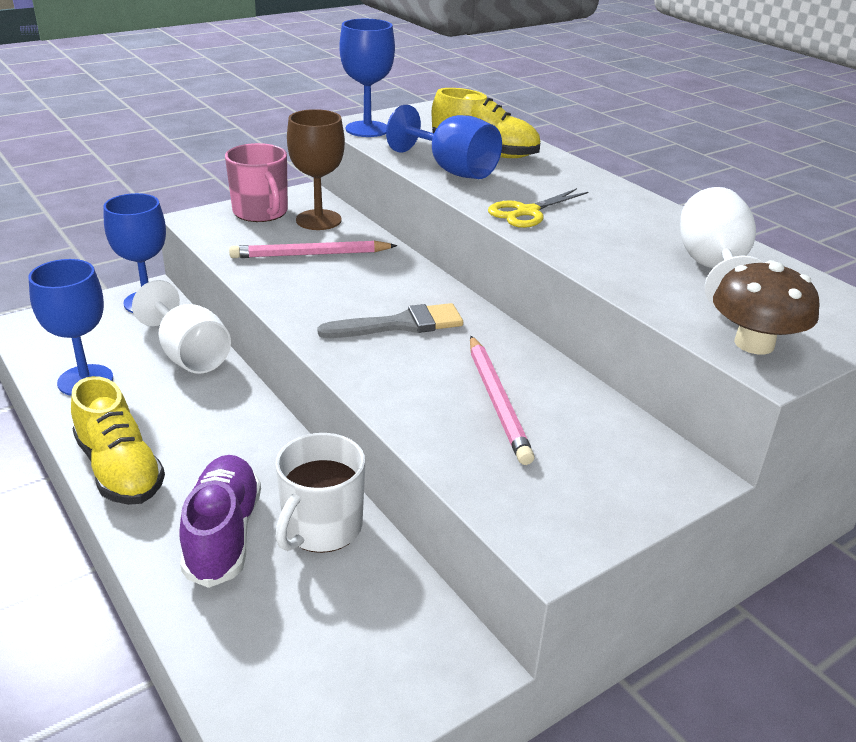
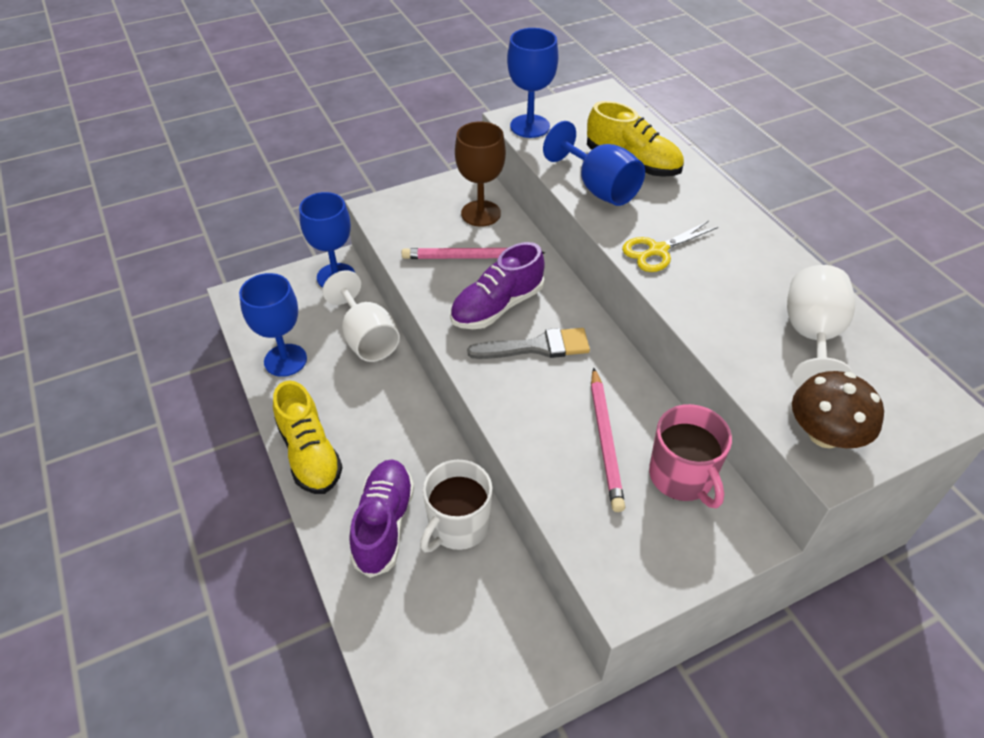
camera: 10 degrees right, 15 degrees up
pink mug [225,143,288,222] -> pink mug moved to [649,404,732,508]
none -> purple shoe [450,242,545,329]

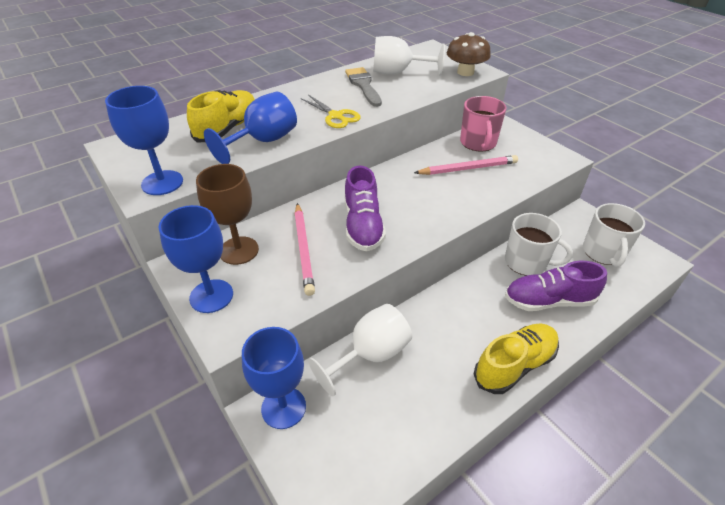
camera: 100 degrees left, 5 degrees down
blue goblet [239,273,307,377] -> blue goblet moved to [159,205,233,313]
purple shoe [450,242,545,329] -> purple shoe turned 45 degrees clockwise [345,166,386,251]
grey brush [467,328,590,359] -> grey brush moved to [345,67,382,107]
pink mug [649,404,732,508] -> pink mug turned 120 degrees clockwise [460,96,507,152]
none -> white mug [583,203,645,267]

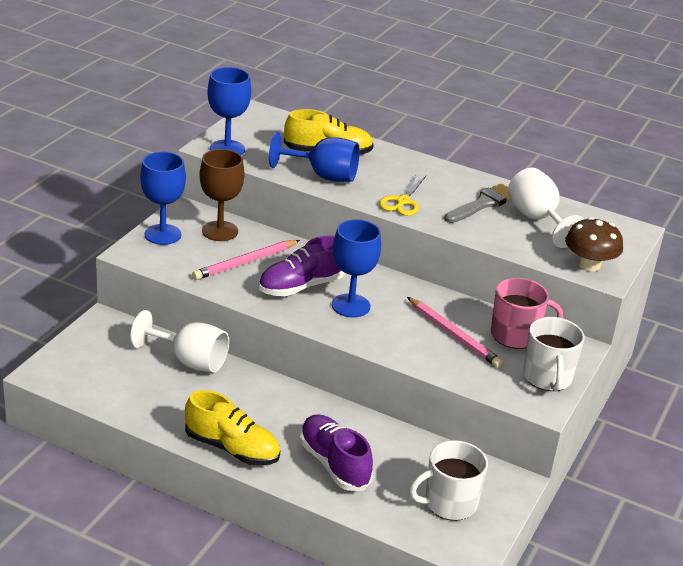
camera: 60 degrees right, 10 degrees down
blue goblet [242,327,306,429] -> blue goblet moved to [332,219,381,318]
pink mug [460,96,507,152] -> pink mug turned 150 degrees counterclockwise [491,278,563,349]
white mug [505,213,573,276] -> white mug moved to [523,317,585,391]

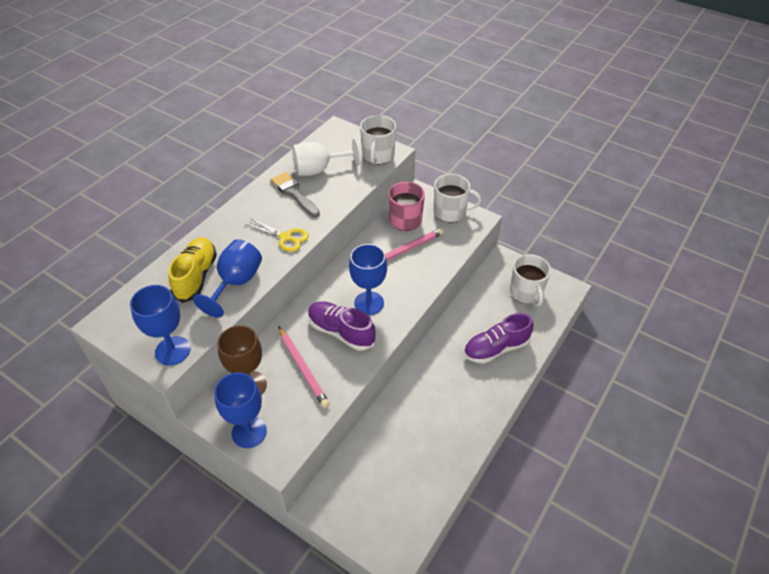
camera: 80 degrees left, 15 degrees up
white goblet [130,310,229,373] -> none
yellow shoe [185,390,280,466] -> none
purple shoe [258,235,345,296] -> purple shoe turned 150 degrees clockwise [308,301,376,351]
brown mushroom [565,217,623,271] -> white mug [360,115,396,164]

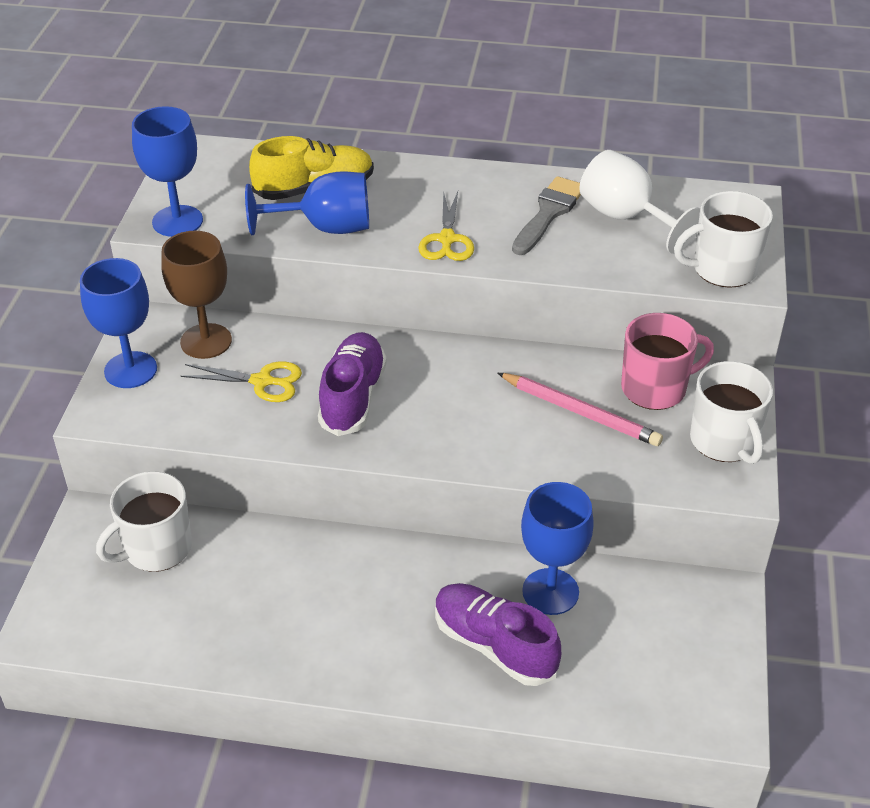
camera: 65 degrees right, 5 degrees down
pink pencil [278,326,330,408] -> yellow scissors [181,361,302,402]
blue goblet [349,244,387,315] -> blue goblet moved to [521,482,594,615]
white mug [510,254,551,306] -> white mug moved to [96,471,192,572]

